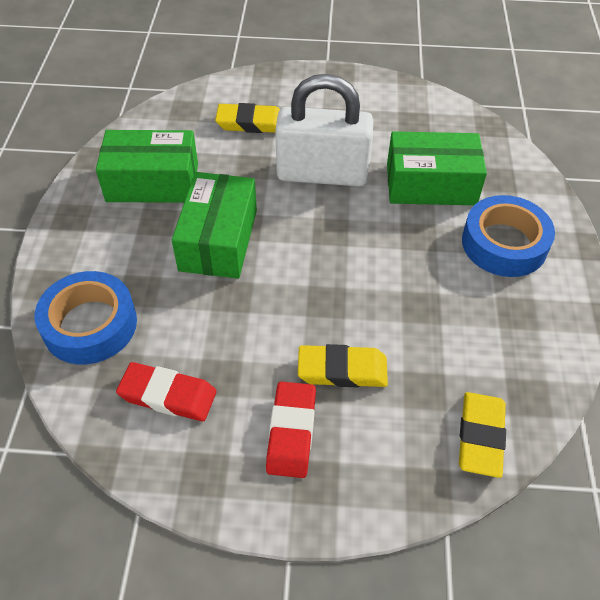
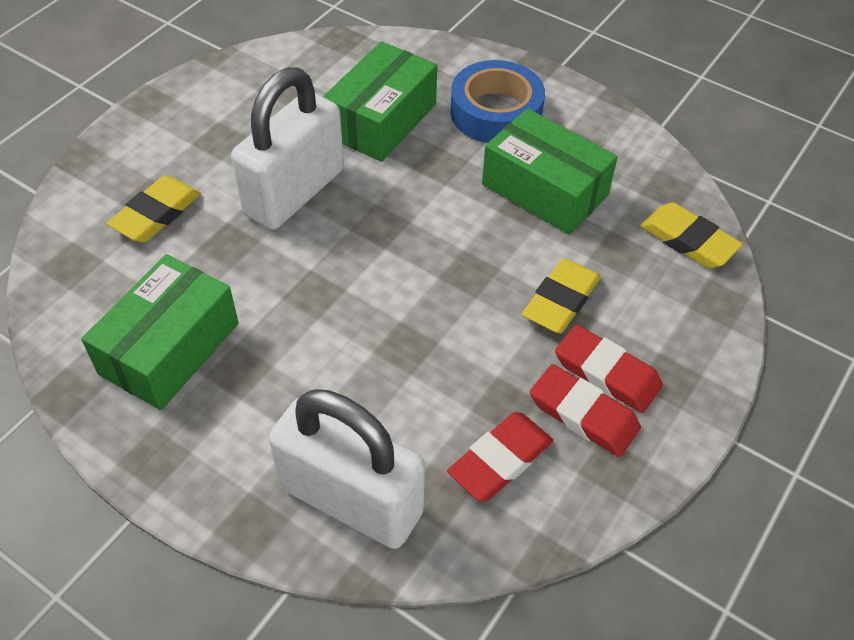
camera: 60 degrees left, 0 degrees up
blue tape [35,271,137,365] -> white padlock [269,389,425,549]
green box [172,172,257,279] -> green box moved to [482,108,618,235]
none -> red eraser [530,364,641,457]

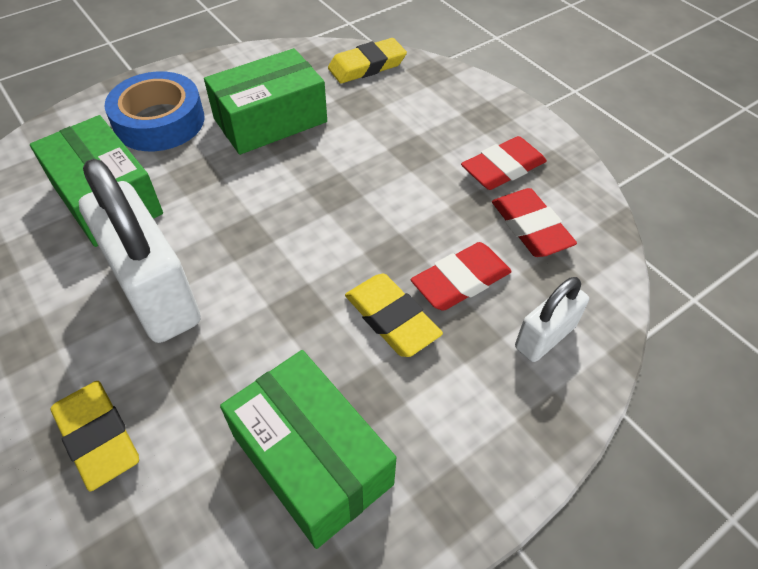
camera: 70 degrees left, 0 degrees up
white padlock [269,389,425,549] -> white padlock [515,277,589,362], size x0.52
yellow eraser [522,258,601,333] -> yellow eraser moved to [345,274,443,357]
red eraser [555,325,663,413] -> red eraser moved to [411,242,512,311]

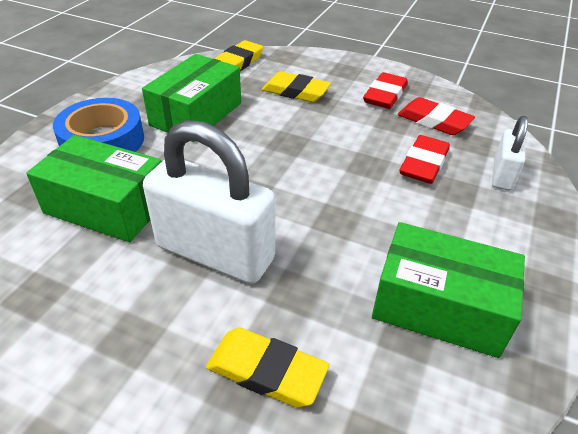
camera: 30 degrees left, 10 degrees down
yellow eraser [345,274,443,357] -> yellow eraser moved to [262,71,331,102]

